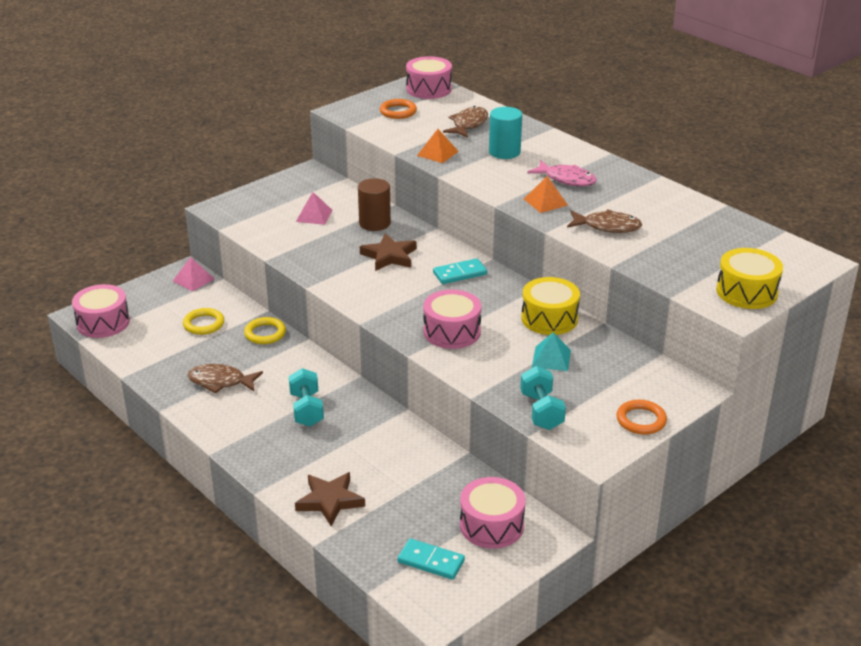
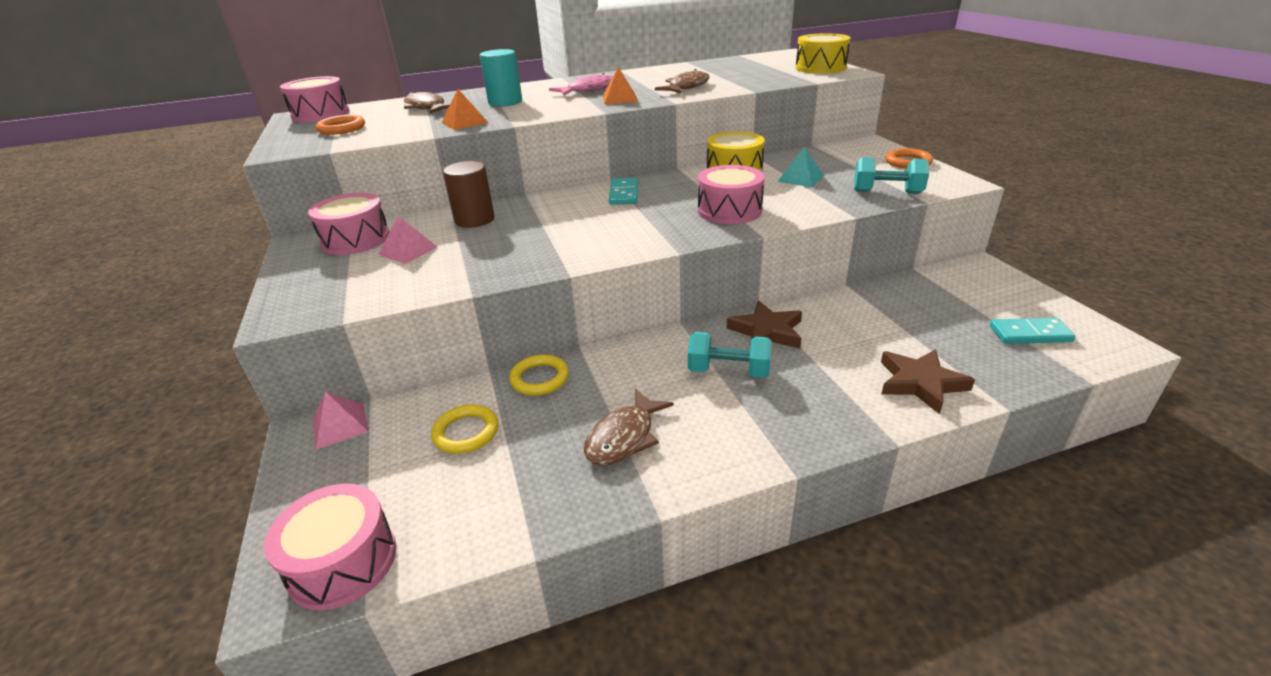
camera: 65 degrees left, 0 degrees up
brown star [360,233,417,271] -> brown star moved to [727,301,802,348]
turquoise domino [397,539,465,580] -> turquoise domino turned 45 degrees clockwise [990,318,1076,344]
pink drum [460,477,526,549] -> pink drum moved to [308,193,390,255]

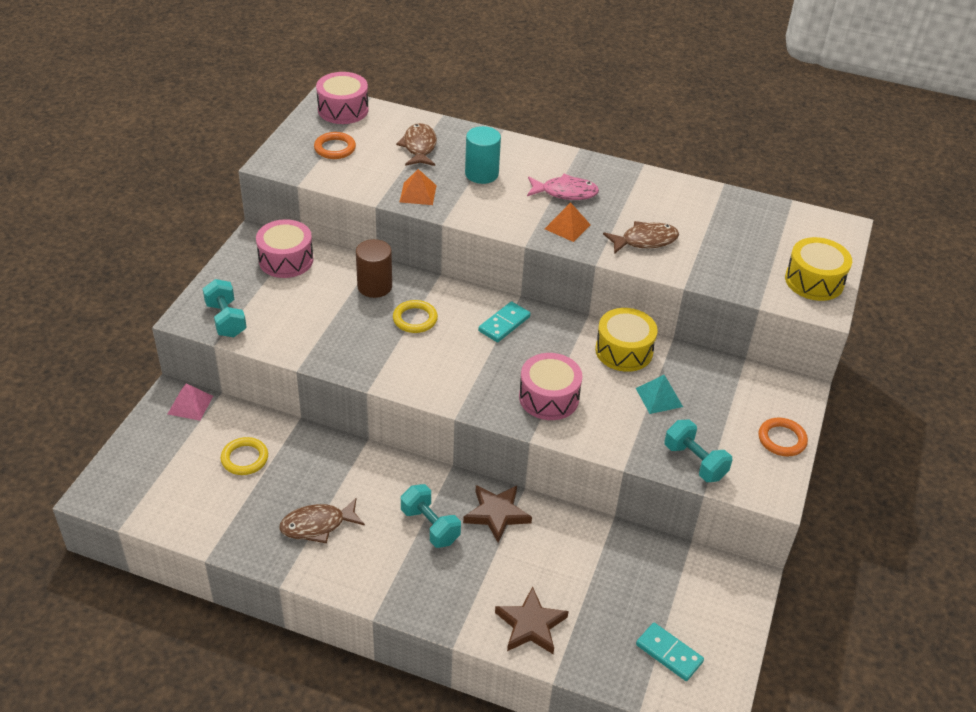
camera: 35 degrees right, 10 degrees up
pink drum [264,483,396,610] -> none
pink pyramid [378,216,438,264] -> none
yellow ring [509,354,569,396] -> yellow ring moved to [393,300,438,333]
none -> turquoise dumbbell [203,279,247,337]

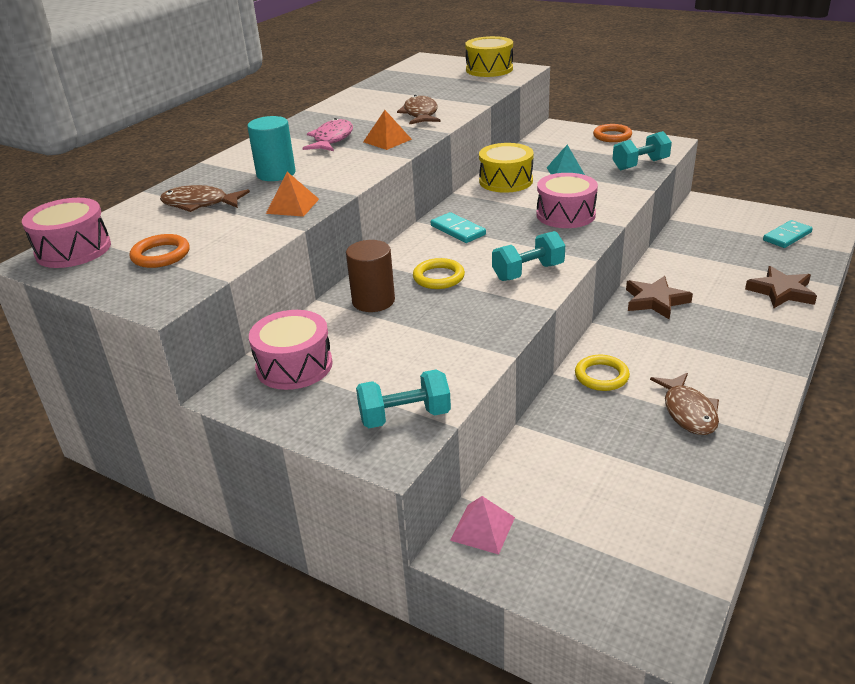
camera: 75 degrees left, 10 degrees down
yellow ring [221,437,268,475] -> yellow ring moved to [575,355,630,391]
turquoise dumbbell [401,484,461,548] -> turquoise dumbbell moved to [492,231,565,281]

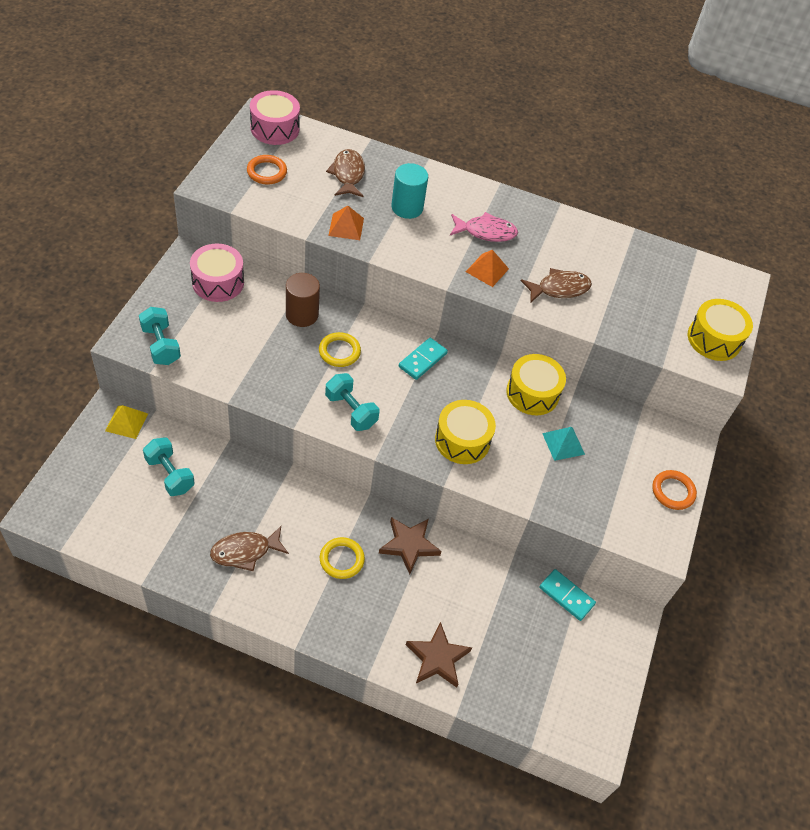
camera: 70 degrees right, 20 degrees up
pink pyramid [450,496,515,554] -> yellow pyramid [105,405,148,439]
pink drum [536,173,598,228] -> yellow drum [435,400,496,464]
yellow ring [575,355,630,391] -> yellow ring moved to [320,537,365,579]
turquoise dumbbell [613,131,672,170] -> turquoise dumbbell moved to [143,437,195,496]
turquoise domino [763,220,813,248] -> turquoise domino moved to [539,569,596,621]

